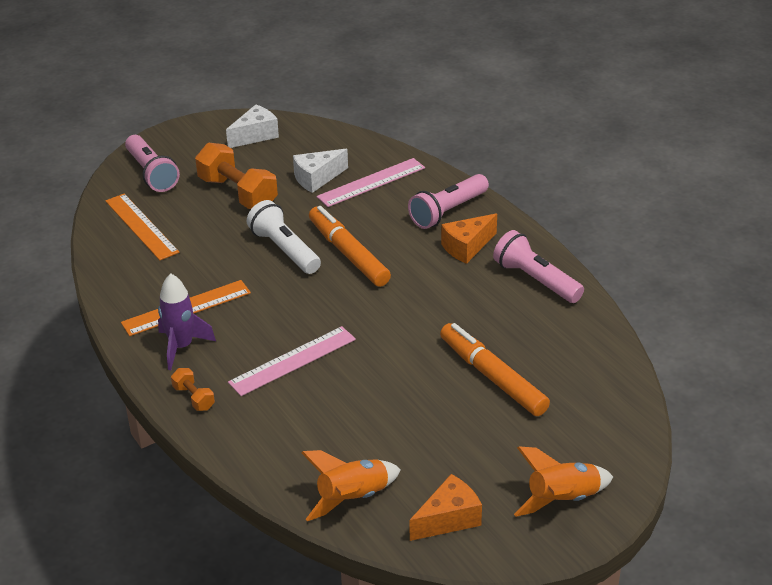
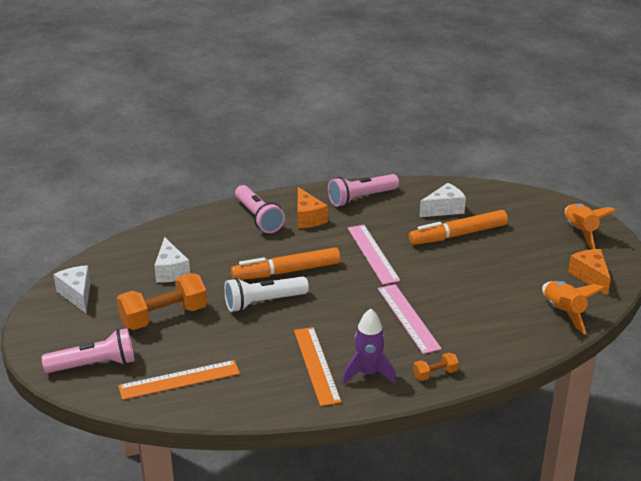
camera: 75 degrees left, 5 degrees down
pink ruler [317,158,425,207] -> pink ruler moved to [348,225,400,285]
none -> white cheese [419,183,466,217]

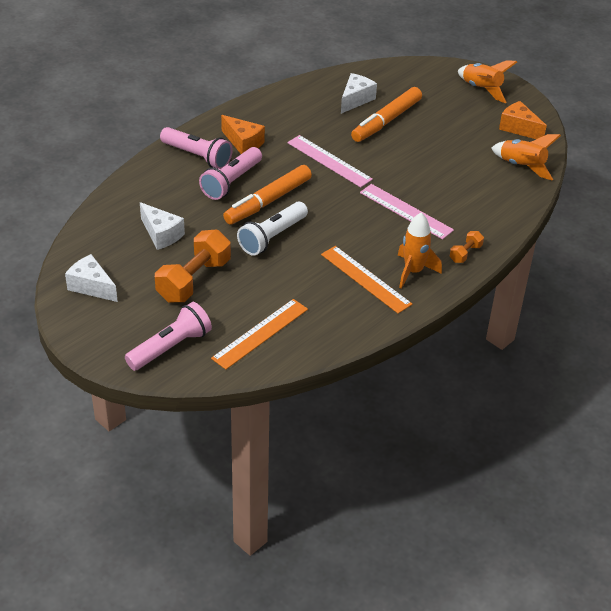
camera: 30 degrees left, 10 degrees up
pink flashlight [328,174,399,207] -> pink flashlight moved to [199,147,262,200]
purple rocket [342,308,396,385] -> orange rocket [398,213,442,289]

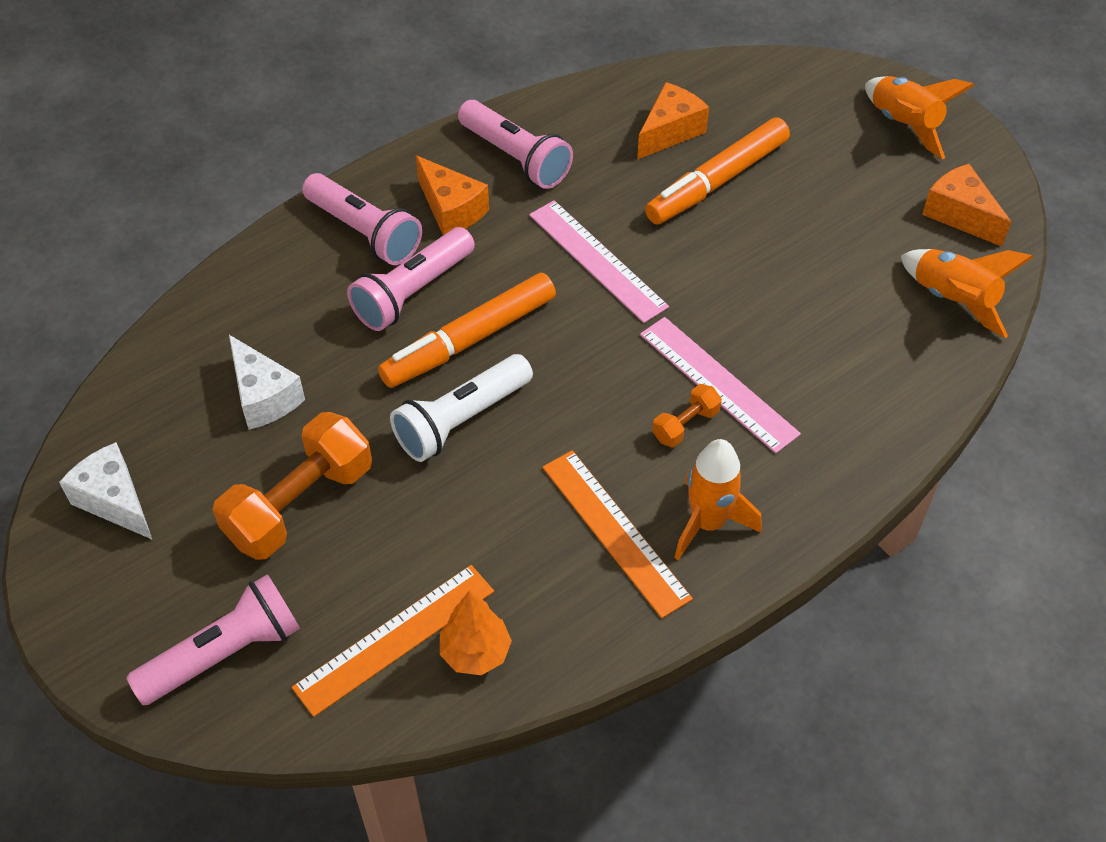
camera: 10 degrees right, 10 degrees up
white cheese [341,73,377,114] -> orange cheese [637,82,709,160]
orange dumbbell [450,231,484,263] -> orange dumbbell moved to [652,384,722,447]
none -> orange tree [440,590,512,675]
none -> pink flashlight [458,100,573,189]

